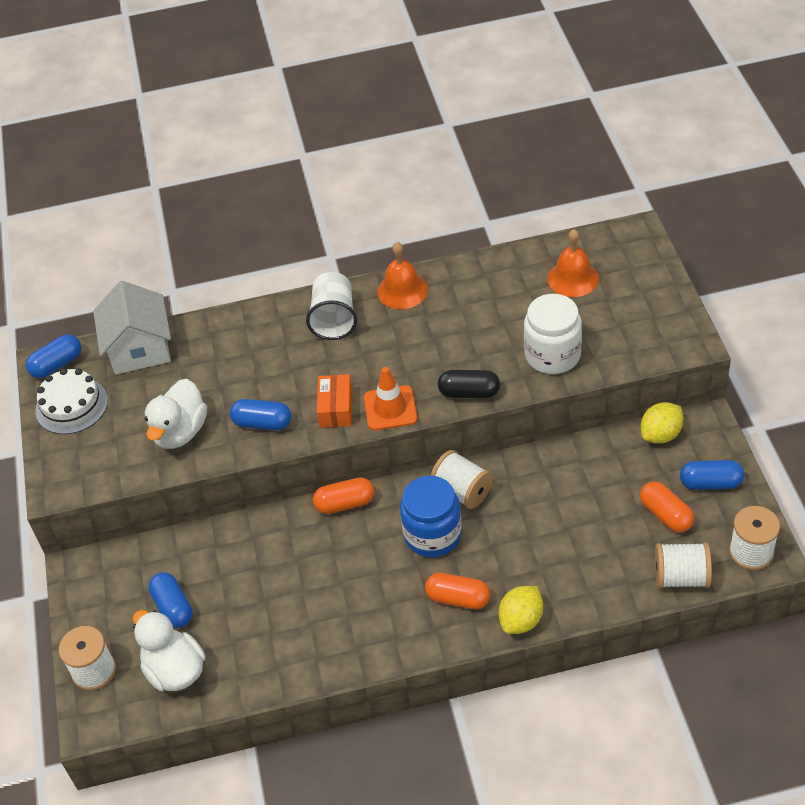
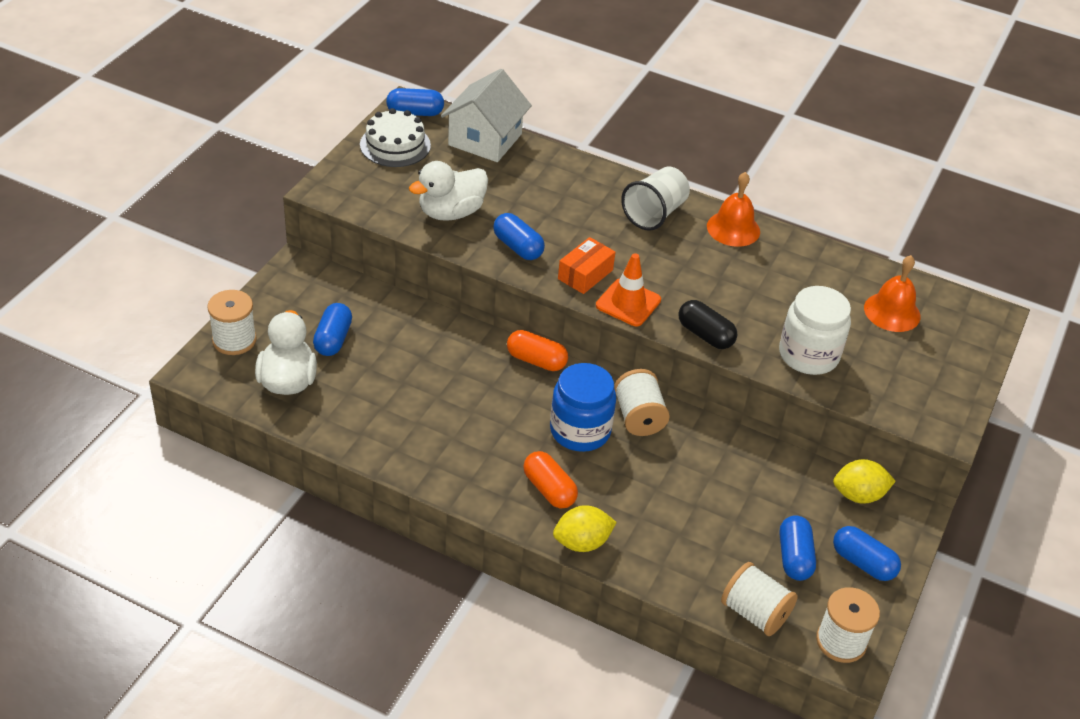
camera: 30 degrees right, 5 degrees down
orange capsule [640,481,694,533] -> blue capsule [780,515,816,581]

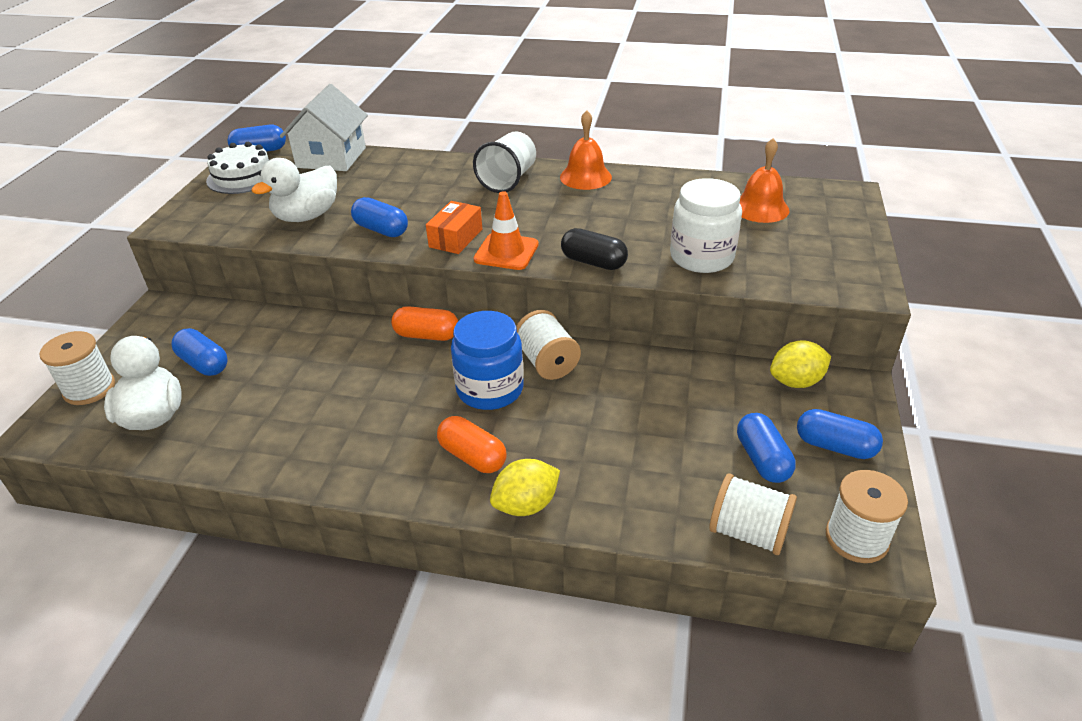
camera: 10 degrees left, 5 degrees down
blue capsule [313,303,352,356] -> blue capsule turned 45 degrees counterclockwise [171,328,228,376]

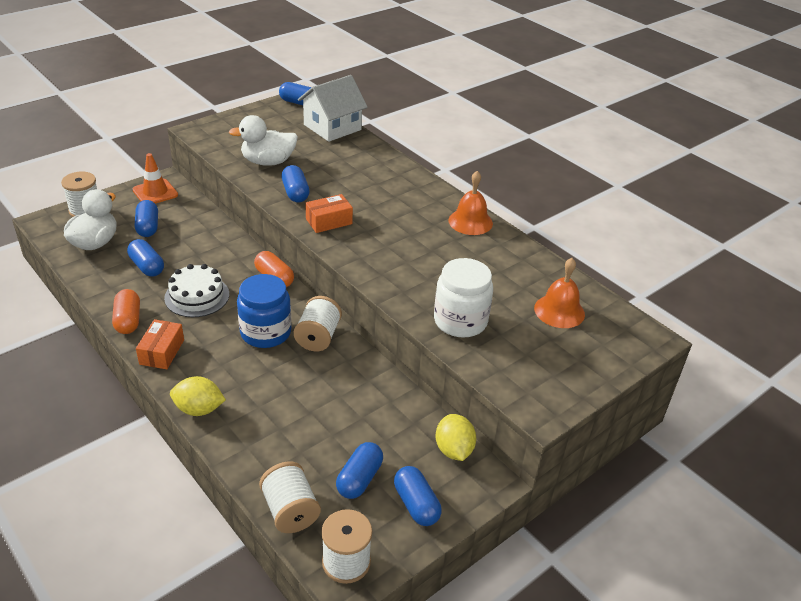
camera: 35 degrees right, 0 degrees up
white cake [206,142,269,194] -> white cake moved to [164,264,229,317]
orange capsule [437,416,507,473] -> orange capsule moved to [112,289,140,334]
white cup [473,132,536,193] -> none
orange traffic cone [474,191,539,270] -> orange traffic cone moved to [133,153,178,204]
black capsule [561,228,628,270] -> none
yellow lemon [770,340,831,388] -> yellow lemon turned 60 degrees clockwise [436,414,476,461]
none -> blue capsule [127,239,164,277]
none -> orange box [136,319,184,369]

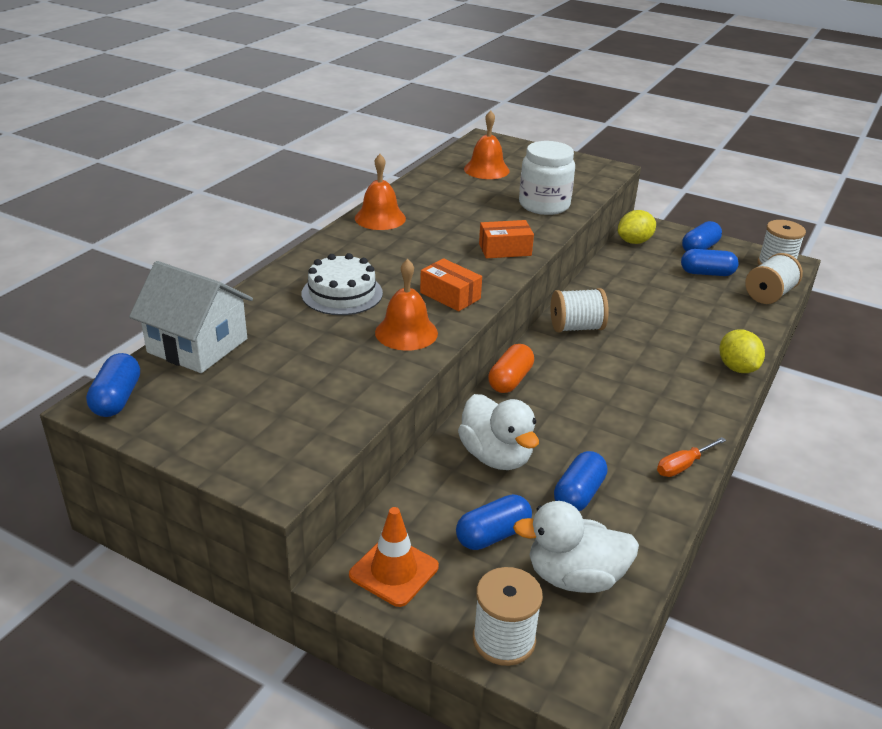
camera: 110 degrees left, 5 degrees down
orange capsule [112,289,140,334] -> orange screwdriver [657,437,726,477]
orange box [136,319,184,369] -> orange box moved to [479,220,534,259]
white cake [164,264,229,317] -> white cake moved to [301,253,383,315]
white duck [229,115,298,166] -> white duck moved to [458,394,539,470]
blue jar [237,274,291,348] -> none
blue capsule [282,165,310,202] -> orange bell [375,259,438,351]

